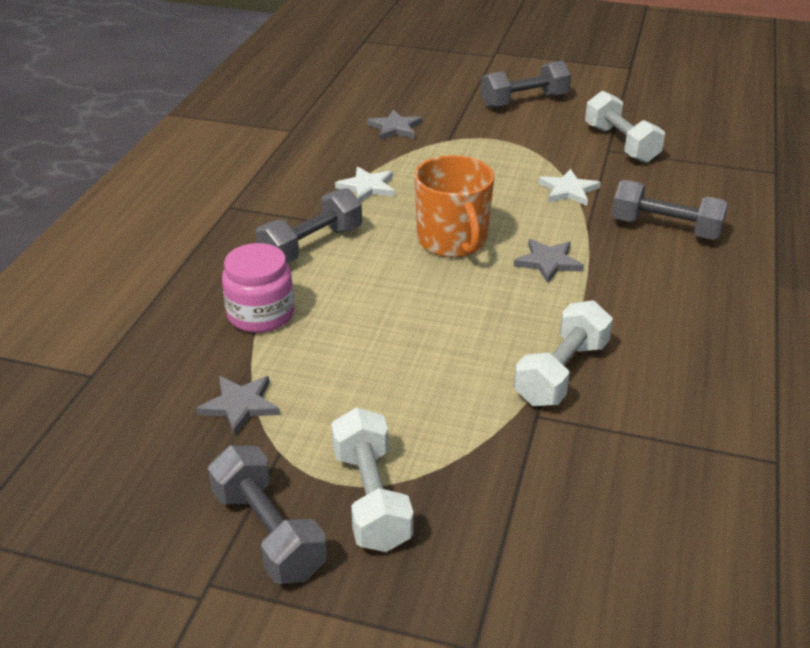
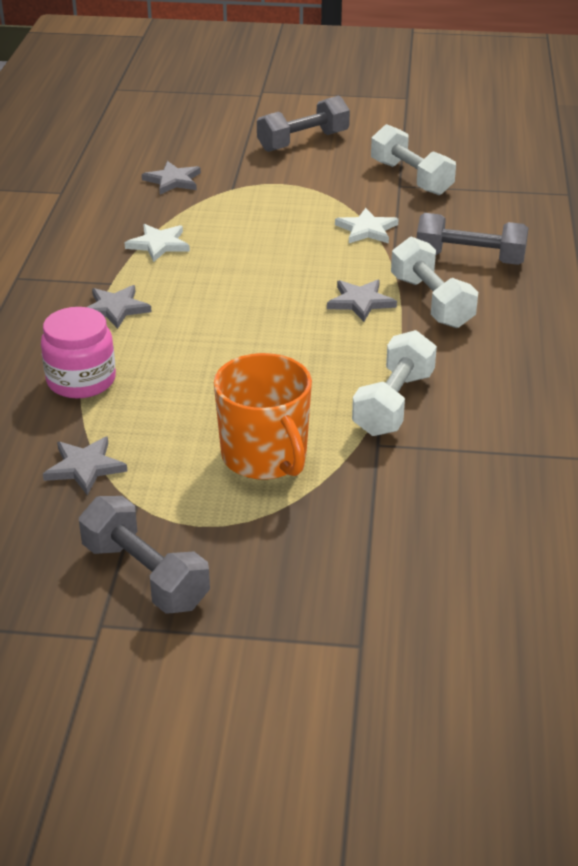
camera: 10 degrees left, 0 degrees up
grey dumbbell [256,188,362,263] -> grey star [88,285,152,329]
white dumbbell [331,407,413,552] -> white dumbbell moved to [391,237,478,328]
orange mug [414,155,494,257] -> orange mug moved to [214,353,312,480]

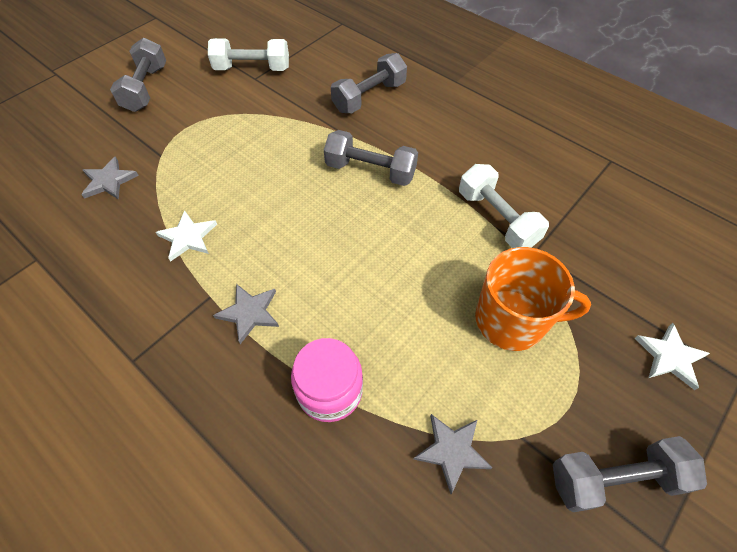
camera: 55 degrees left, 20 degrees up
grey star [327,280,397,322] -> grey dumbbell [324,130,418,186]
white star [335,208,398,243] -> white star moved to [635,323,710,390]
white dumbbell [391,237,478,328] -> none

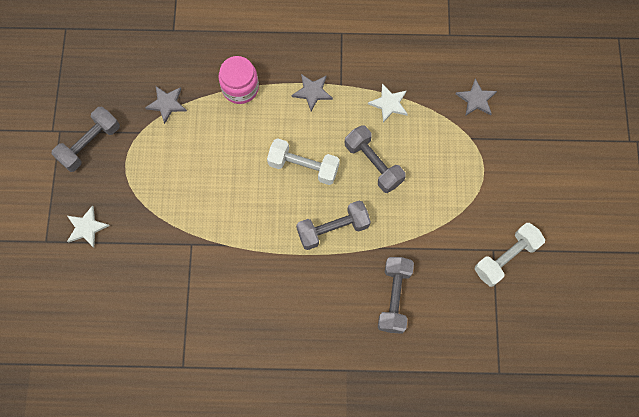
camera: 140 degrees right, 15 degrees up
grey dumbbell [110,38,166,112] -> grey dumbbell moved to [345,125,406,193]
white dumbbell [459,164,549,248] -> white dumbbell moved to [267,138,340,185]
orange mug [475,247,591,351] -> none

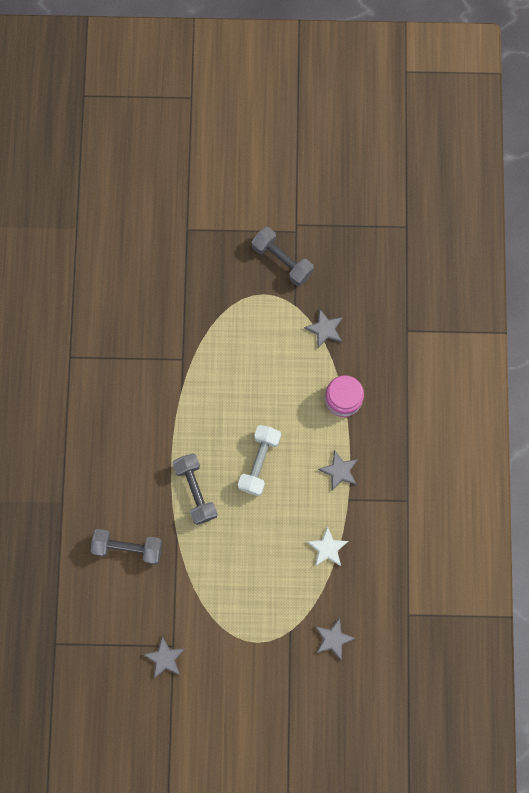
camera: 90 degrees right, 5 degrees up
white star [67,206,109,248] -> none
grey dumbbell [345,125,406,193] -> none
white dumbbell [475,223,545,287] -> grey star [143,636,185,678]

